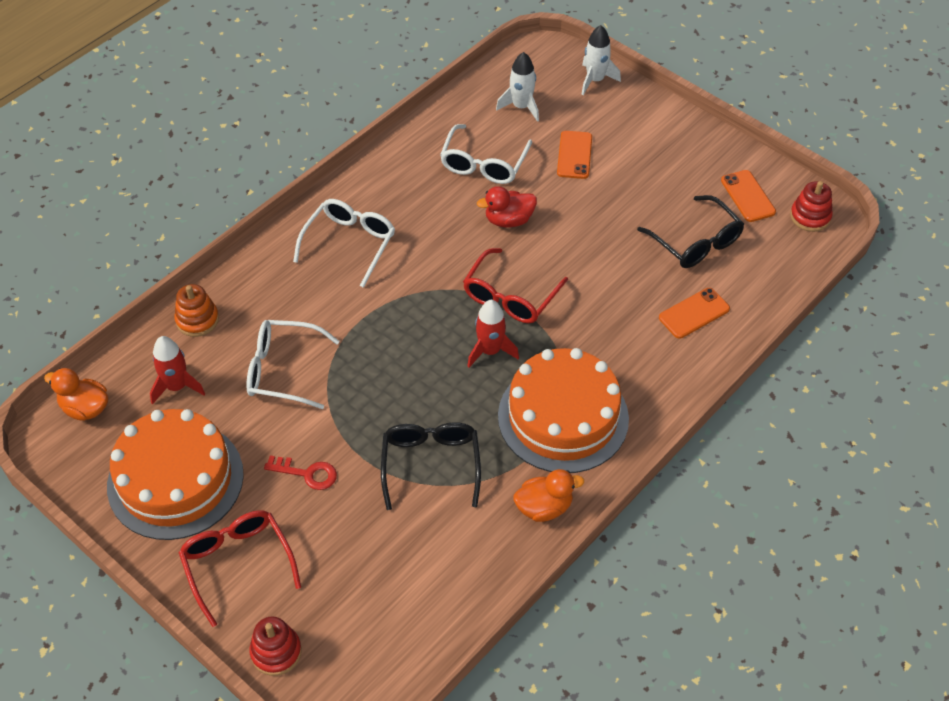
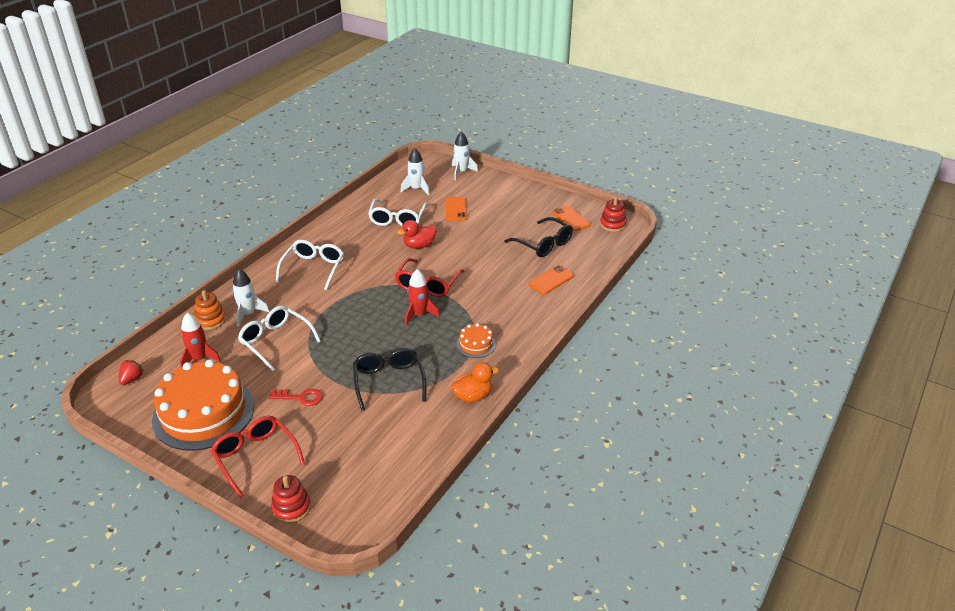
camera: 10 degrees left, 15 degrees down
orange duck [44,368,108,421] -> red strawberry [119,360,144,385]
white glasses [247,320,340,409] -> white glasses turned 45 degrees clockwise [238,306,321,371]
orange cake [498,348,629,473] -> orange cake [456,323,496,358], size x0.44
none -> white rocket [232,269,269,327]

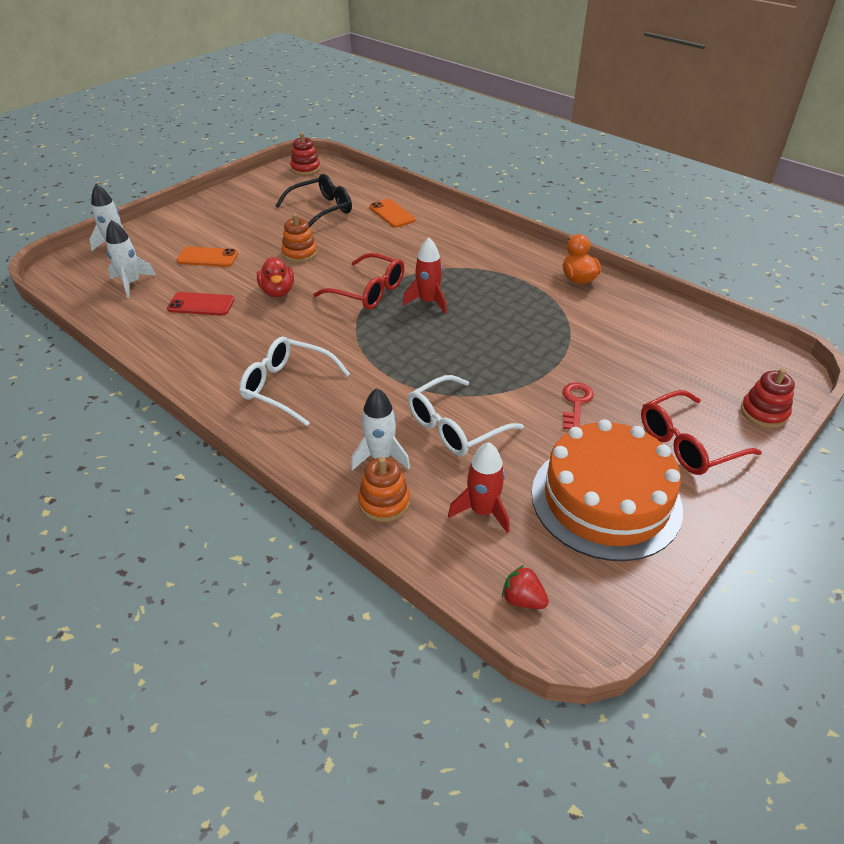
camera: 80 degrees left, 5 degrees up
black glasses [353,348,426,411] -> none
white glasses [368,199,427,227] -> red phone [167,292,234,316]
orange cake [456,323,496,358] -> none
orange phone [552,205,591,231] -> none
none -> orange stacking toy [281,214,317,263]

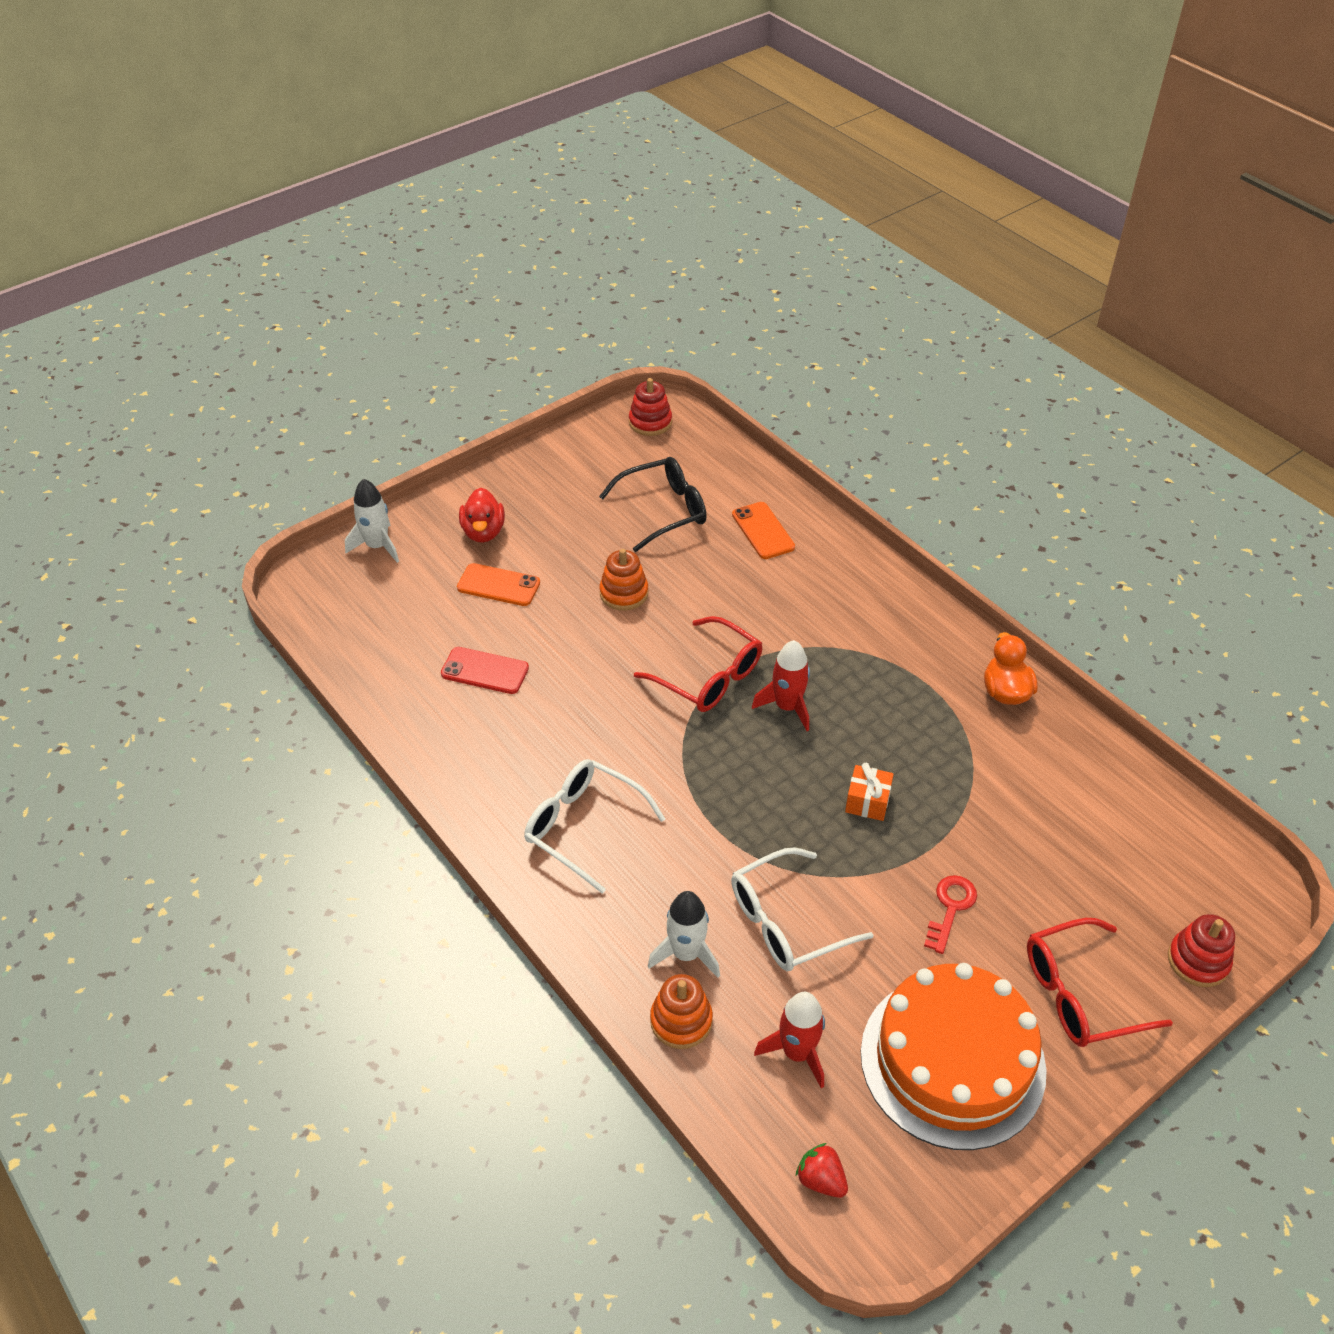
camera: 10 degrees right, 5 degrees up
white rocket [106,220,156,298] -> none
red duck [257,257,294,297] -> red duck moved to [459,488,505,543]
none -> orange gift [845,763,894,821]

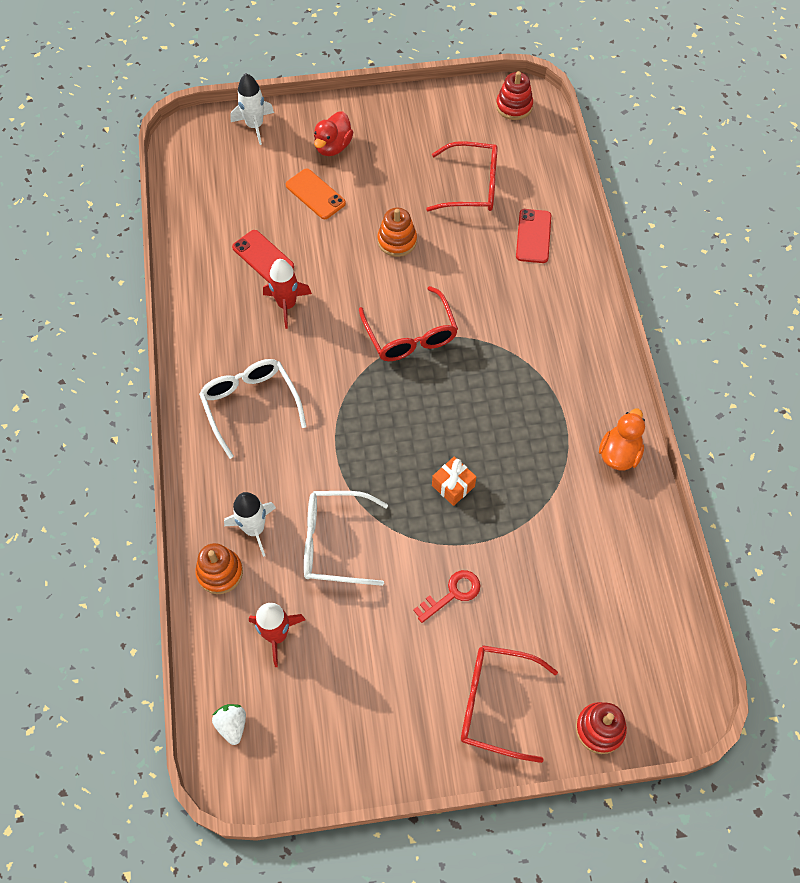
camera: 30 degrees right, 15 degrees up
black glasses [599,457,707,552] -> red glasses [426,141,498,211]
orange phone [732,502,795,559] -> red phone [516,209,551,263]
red rocket [752,640,810,731] -> red rocket moved to [263,259,312,329]
red strawberry [796,1143,848,1198] -> white strawberry [212,704,246,745]
orange cake [861,963,1047,1150] -> none

